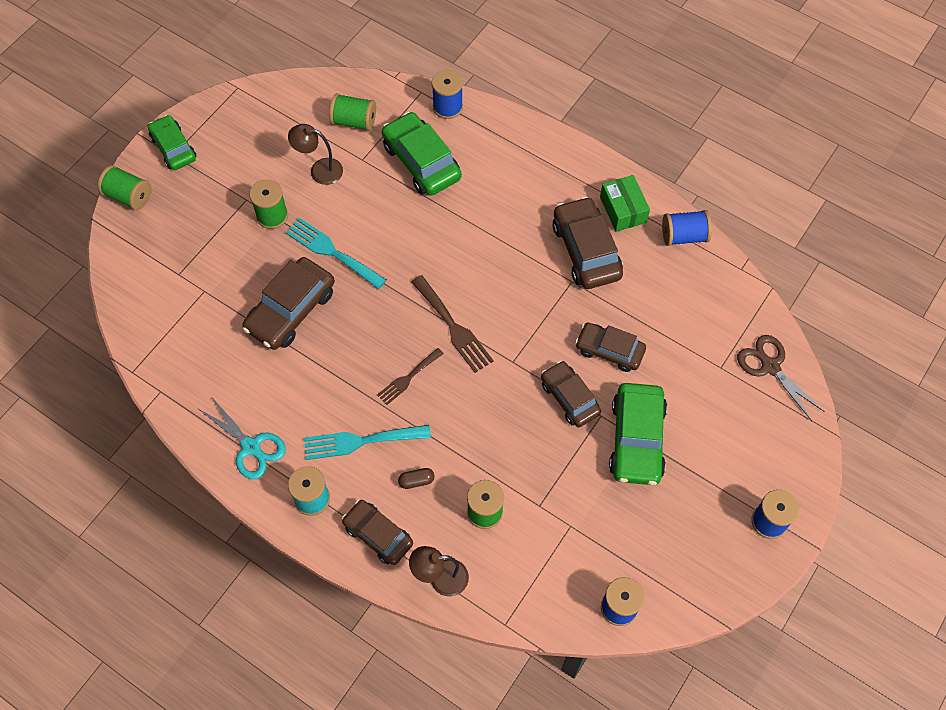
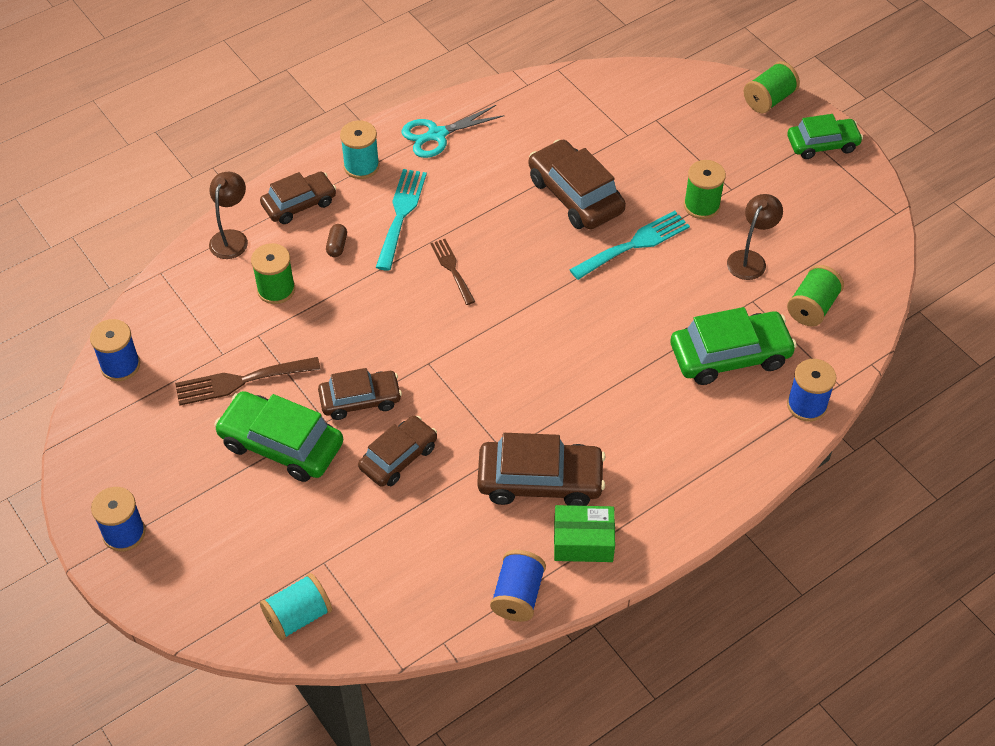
camera: 110 degrees right, 10 degrees down
brown fork [411,275,494,373] -> brown fork moved to [175,357,321,406]
brown scissors [737,335,825,421] -> turquoise spool [260,573,332,640]

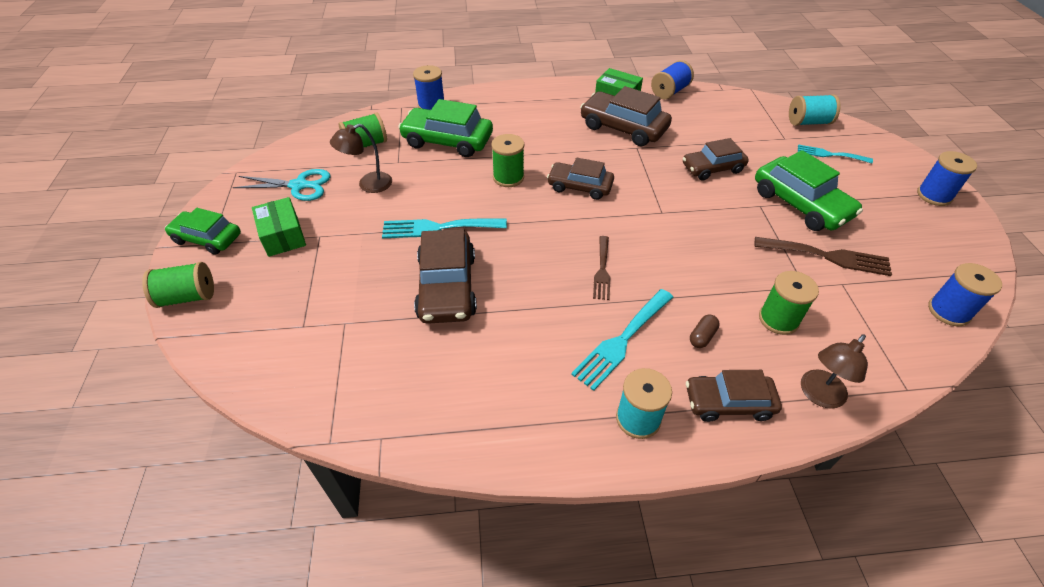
camera: 150 degrees left, 5 degrees down
brown car [318,368,402,420] -> brown car moved to [547,158,614,200]
turquoise scissors [402,105,504,158] -> turquoise scissors moved to [233,169,331,201]
green spool [684,160,726,219] -> green spool moved to [491,134,524,187]
none -> green box [252,197,306,257]
none -> turquoise fork [798,144,873,164]

